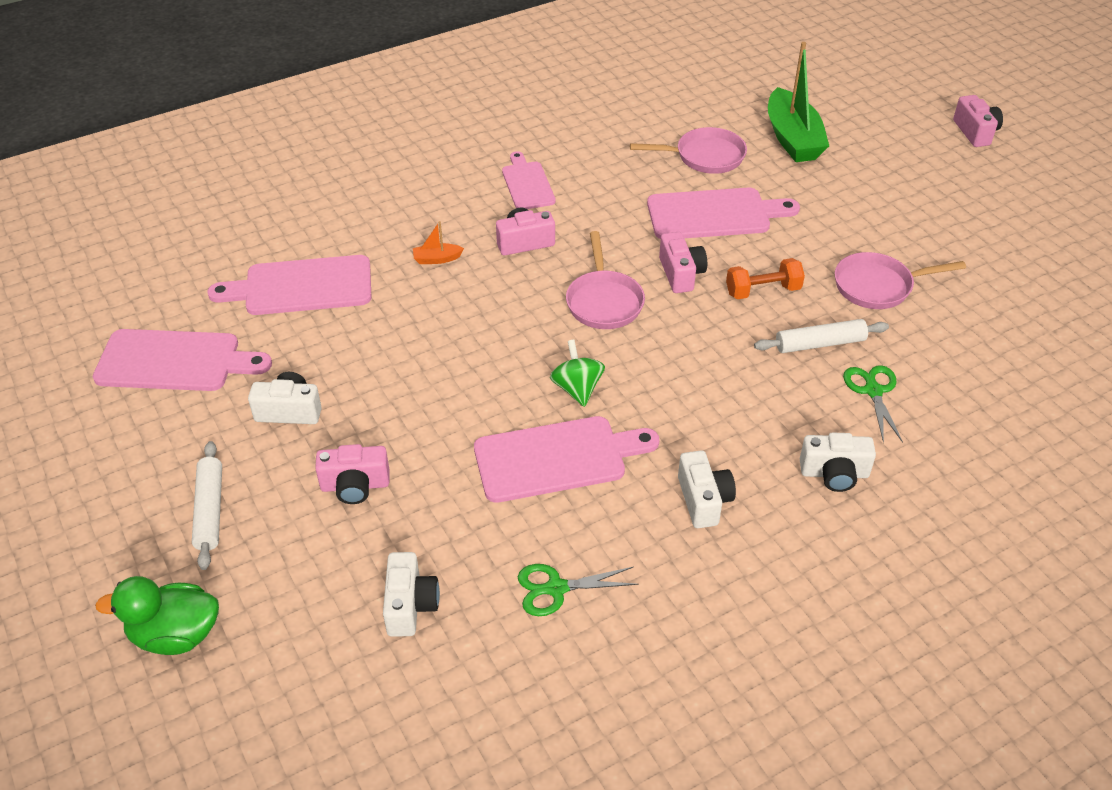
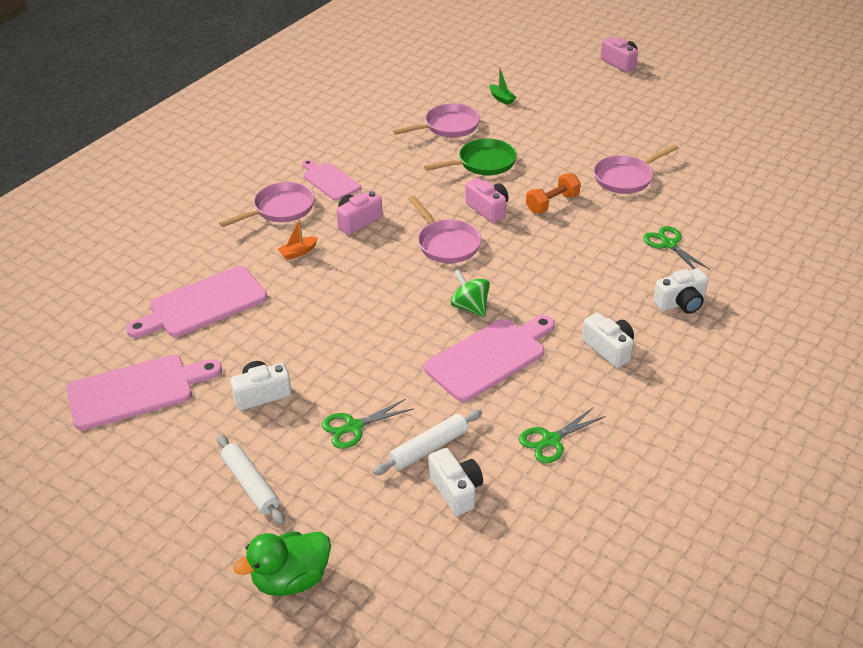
camera: 25 degrees left, 5 degrees down
pink camera [315,444,389,504] -> green scissors [322,399,414,449]
pink cutting board [647,188,800,239] -> green pan [424,139,517,175]
white rolling pin [754,319,889,353] -> white rolling pin moved to [373,410,482,475]
green boat [768,42,829,162] -> green boat [489,67,516,105], size x0.42
none -> pink pan [219,182,314,227]

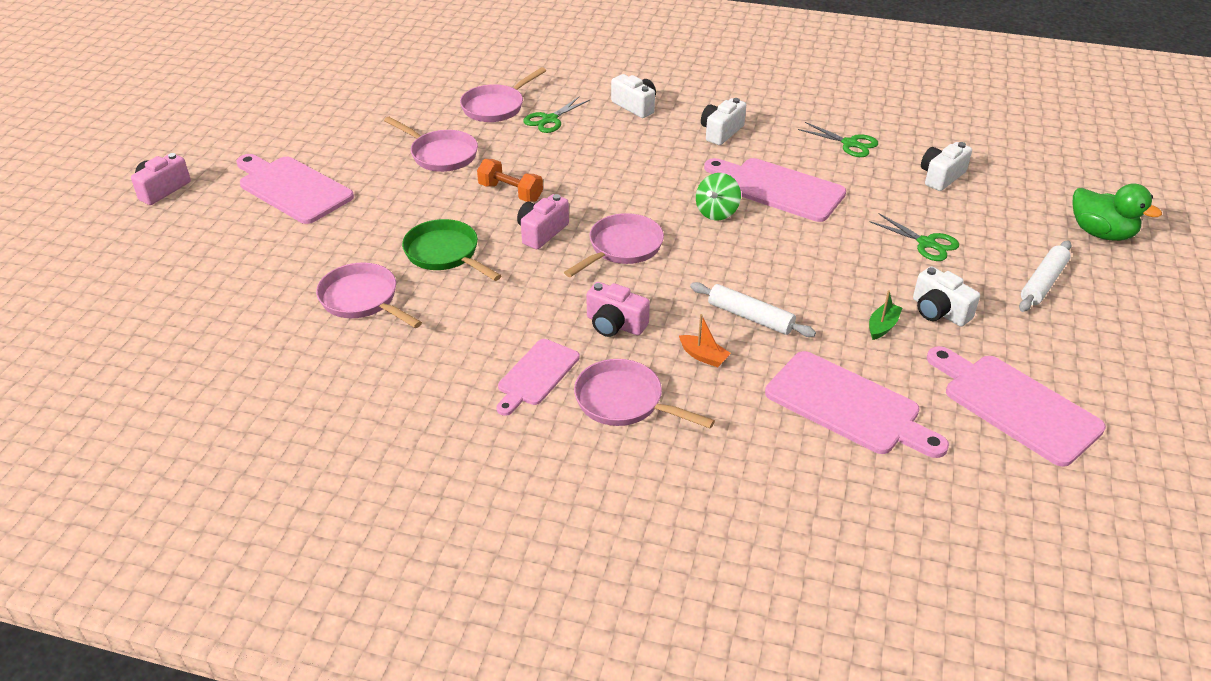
camera: 110 degrees left, 0 degrees up
white rolling pin [373,410,482,475] -> white rolling pin moved to [690,282,816,337]
green boat [489,67,516,105] -> green boat moved to [869,290,902,340]
none -> pink cutting board [236,154,354,224]
none -> pink pan [460,67,546,122]

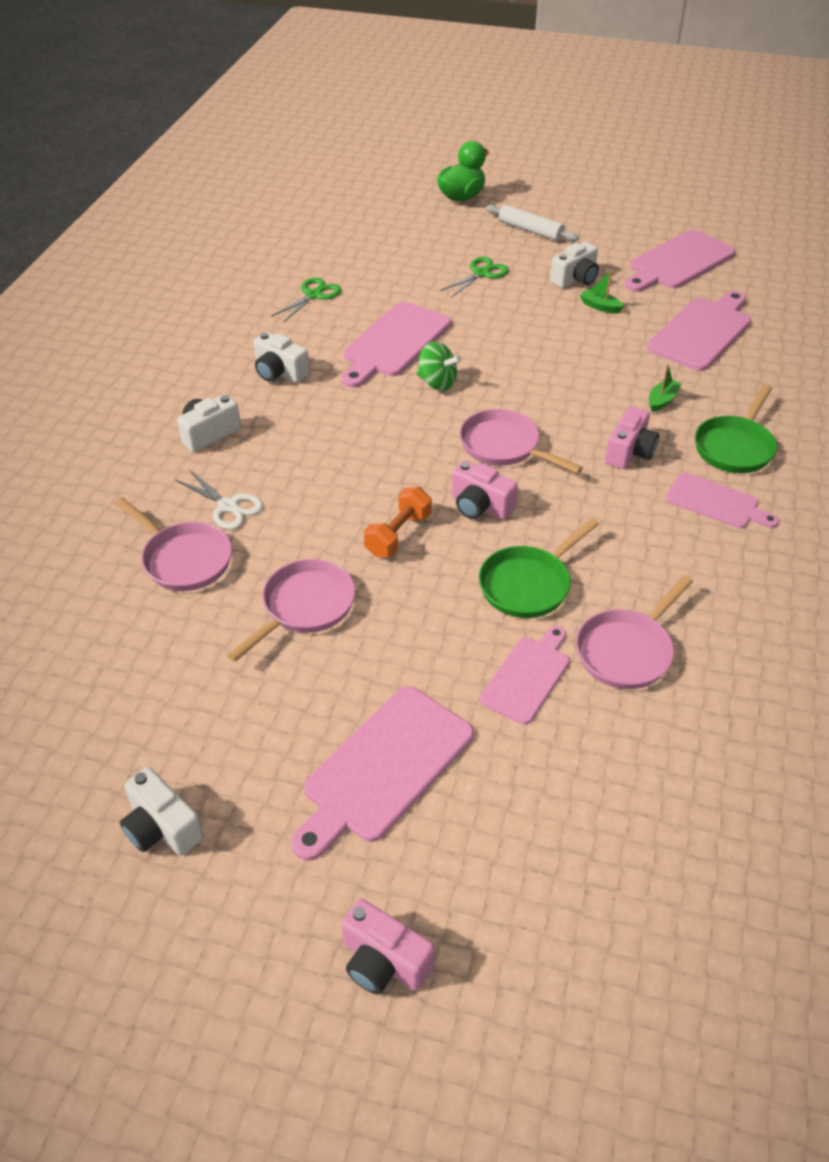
camera: 90 degrees left, 5 degrees up
green scissors [523,96,590,133] -> white scissors [175,470,263,529]
pink pan [574,359,715,428] -> green pan [695,385,777,473]
orange boat [679,314,731,367] -> green boat [649,364,682,412]
white rolling pin [690,282,816,337] -> none
white camera [921,142,972,191] -> white camera moved to [120,767,204,856]
none -> pink cutting board [480,626,570,725]

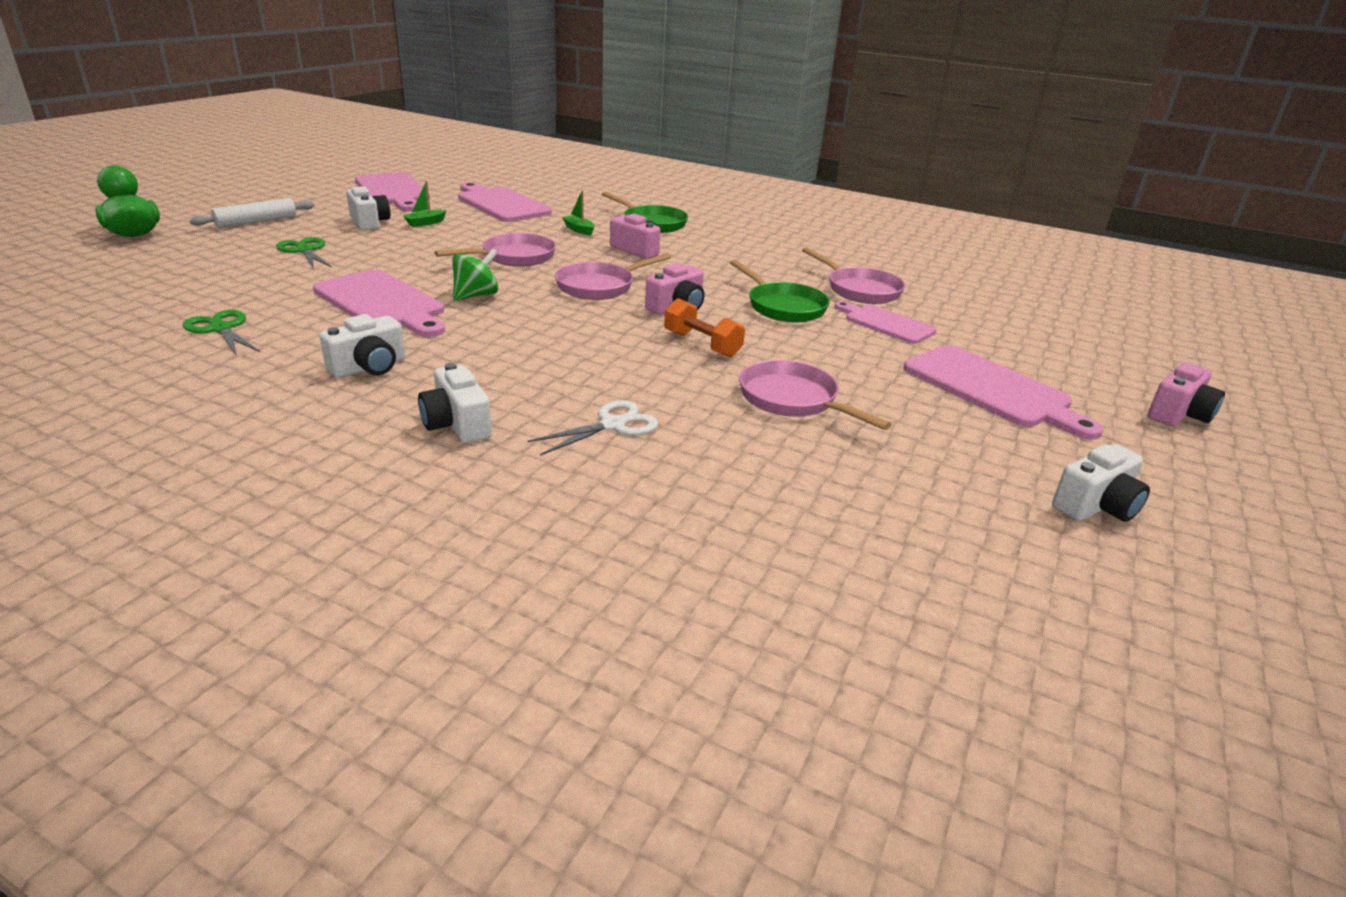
camera: 80 degrees left, 15 degrees down
pink pan [115,497,232,591] -> pink pan moved to [435,233,556,267]
pink cutting board [666,472,779,528] -> none

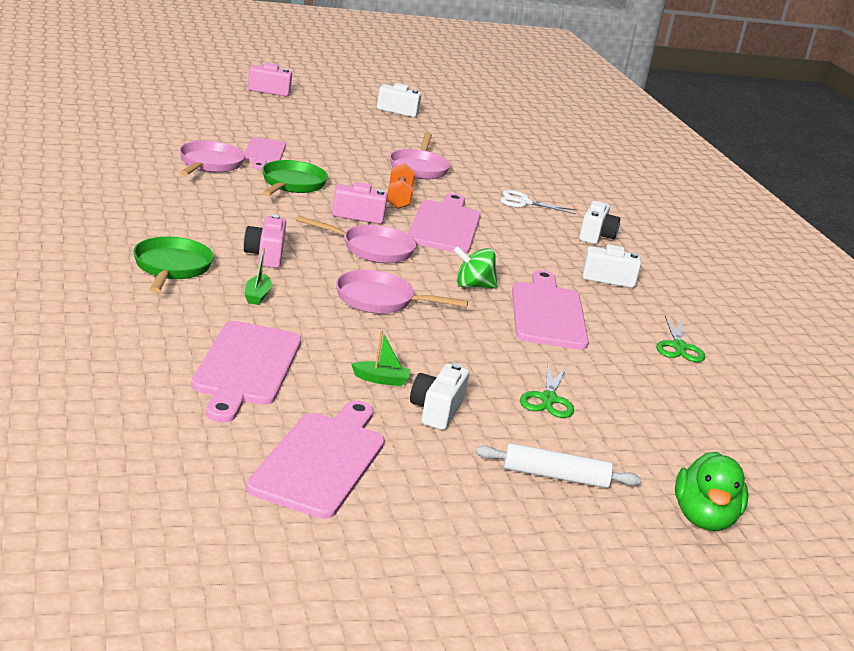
camera: 135 degrees left, 5 degrees down
pink cutting board [903,345,1103,440] -> pink cutting board moved to [408,193,481,254]

